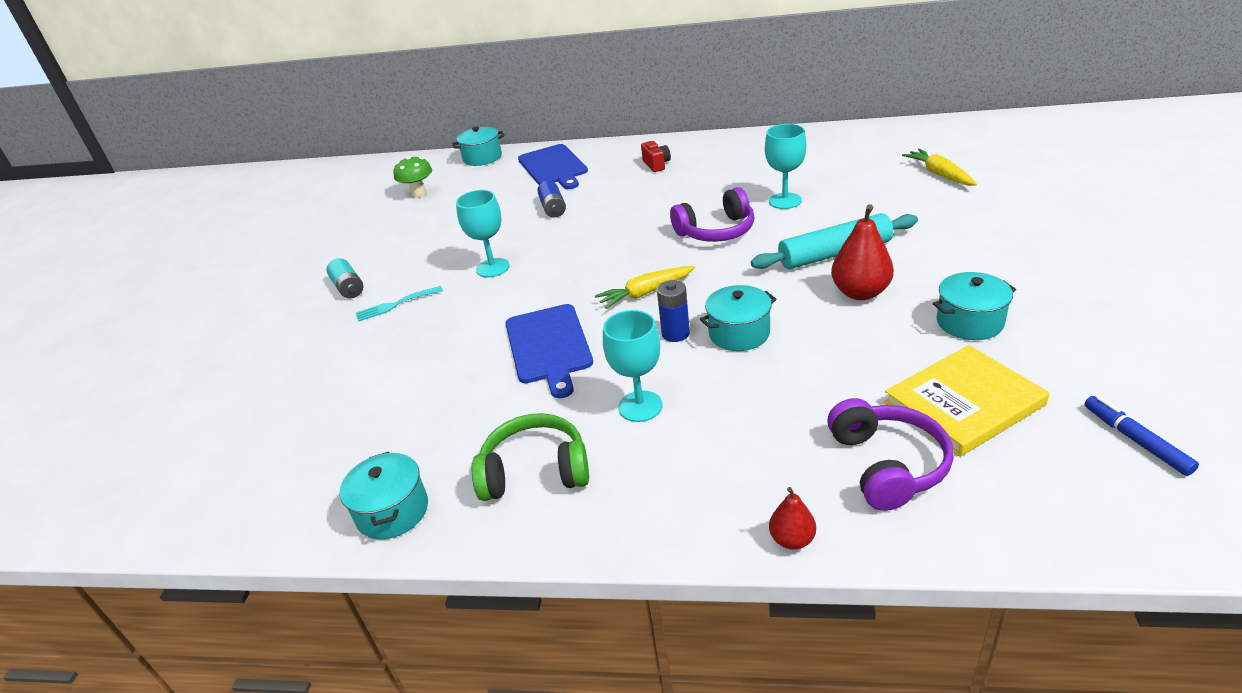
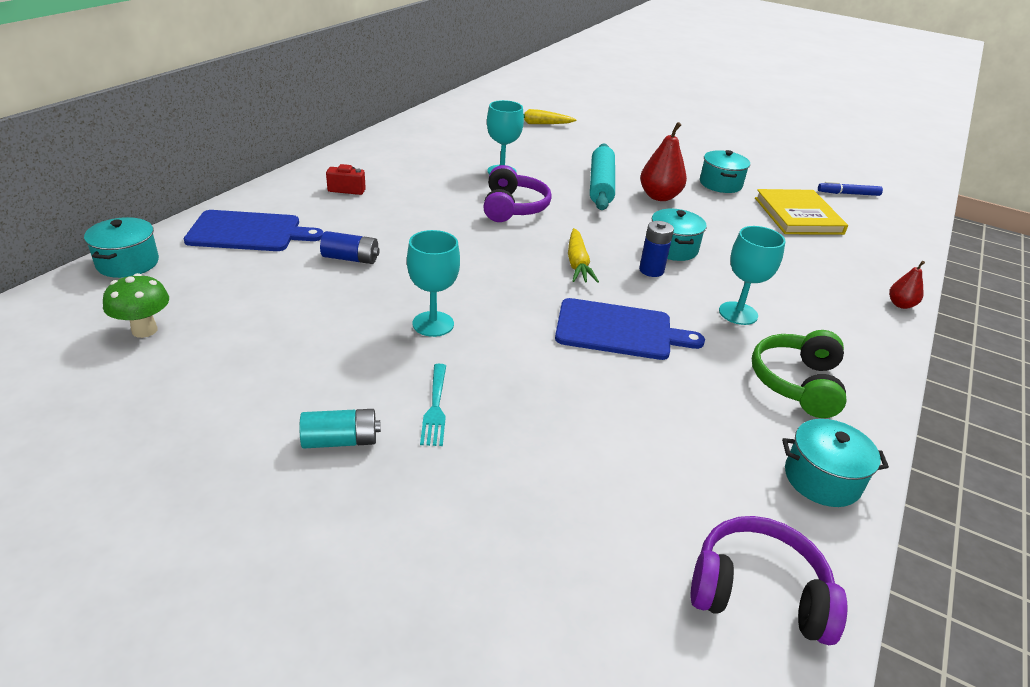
camera: 75 degrees left, 0 degrees up
purple headphones [827,398,954,511] -> purple headphones moved to [691,516,848,645]

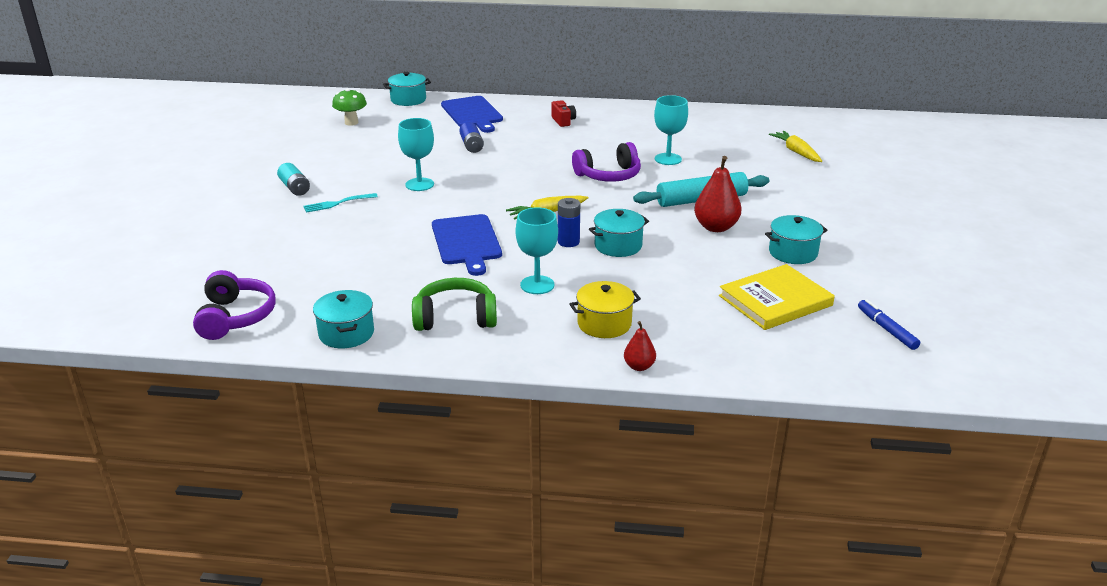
camera: 70 degrees right, 5 degrees down
none -> yellow pot [569,281,641,338]

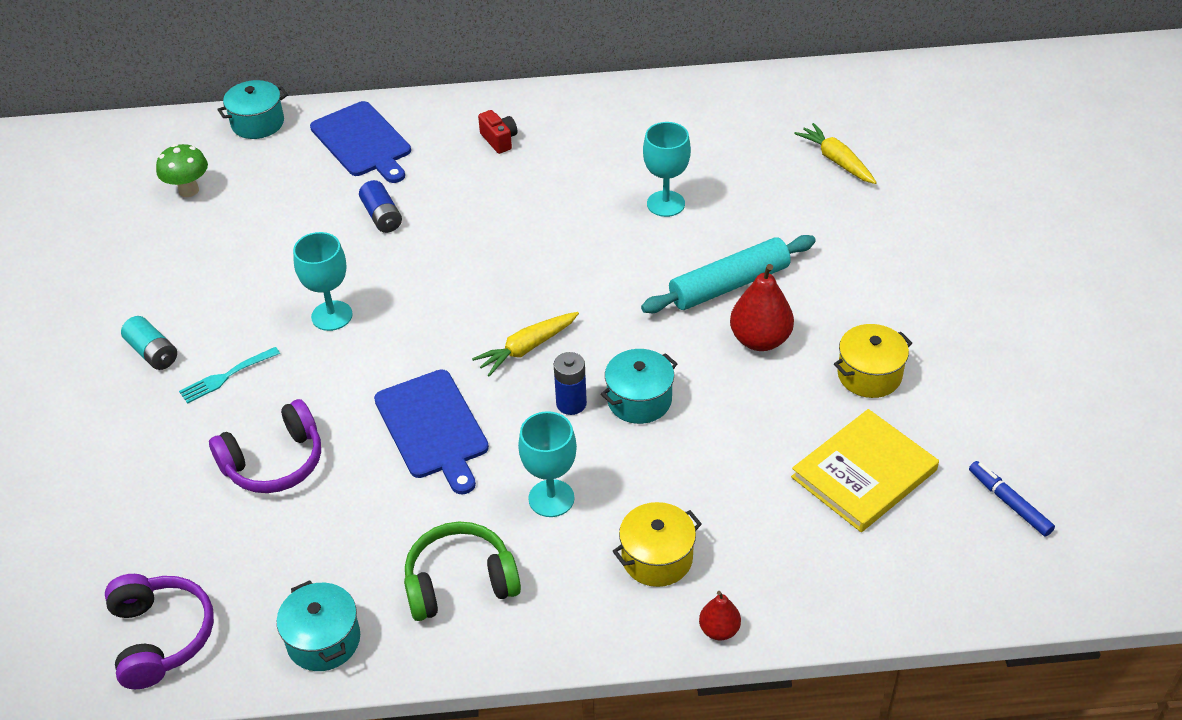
camera: 10 degrees left, 15 degrees up
purple headphones [572,142,641,182] -> purple headphones moved to [209,399,321,493]
turquoise pot [765,215,827,264] -> yellow pot [834,324,912,398]

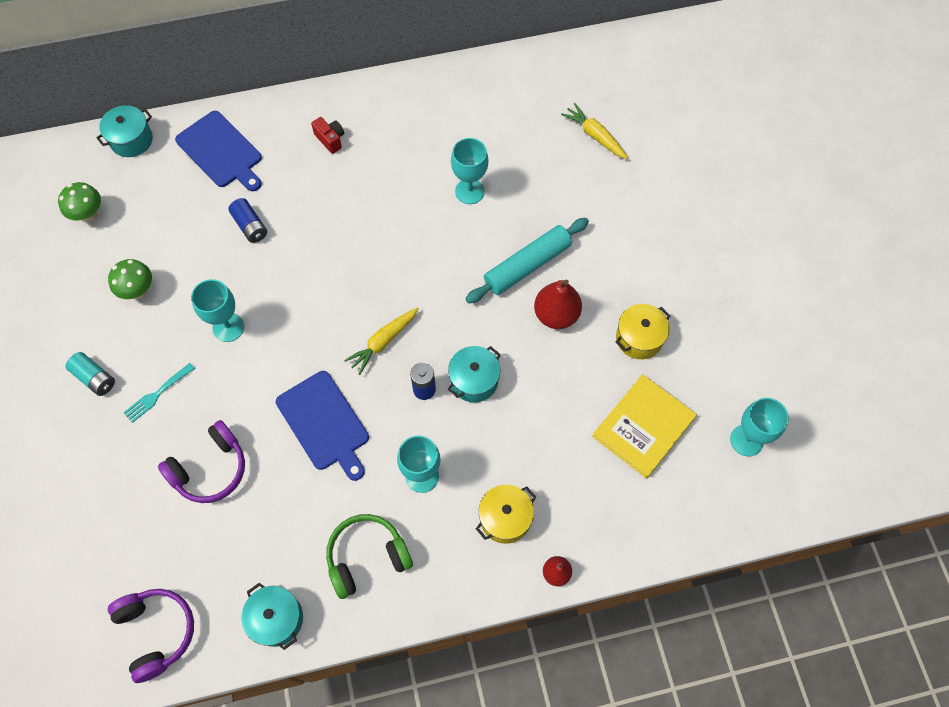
camera: 10 degrees left, 20 degrees up
blue marker [969,461,1055,537] -> turquoise goblet [730,398,789,456]
none -> green mushroom [108,259,152,299]

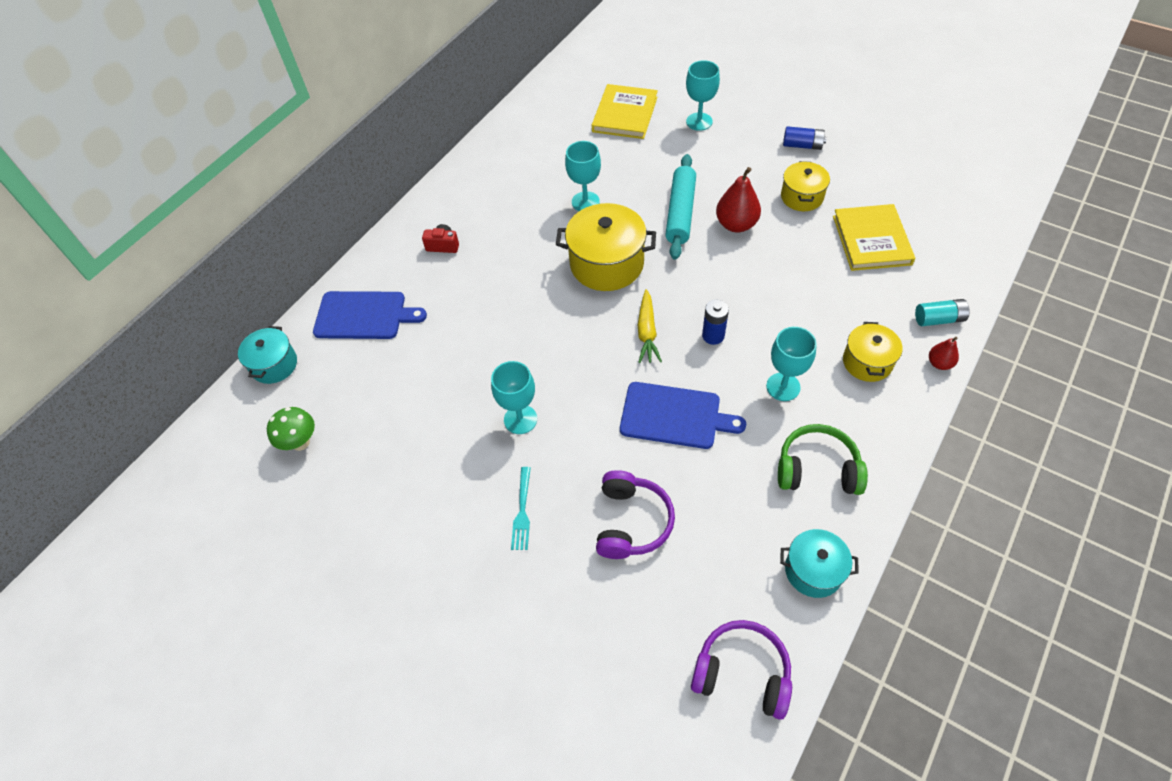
camera: 40 degrees left, 10 degrees down
turquoise battery [66,352,115,396] -> turquoise battery moved to [915,299,970,326]
green mushroom [108,259,152,299] -> none
blue battery [228,198,267,243] -> blue battery moved to [783,126,827,150]
green headphones [326,514,413,599] -> green headphones turned 75 degrees clockwise [778,424,868,495]
turquoise pot [448,346,501,402] -> none
yellow carrot [561,103,628,159] -> yellow book [592,84,658,139]
turquoise goblet [730,398,789,456] -> turquoise goblet moved to [686,60,720,131]
none -> yellow pot [556,203,656,291]

